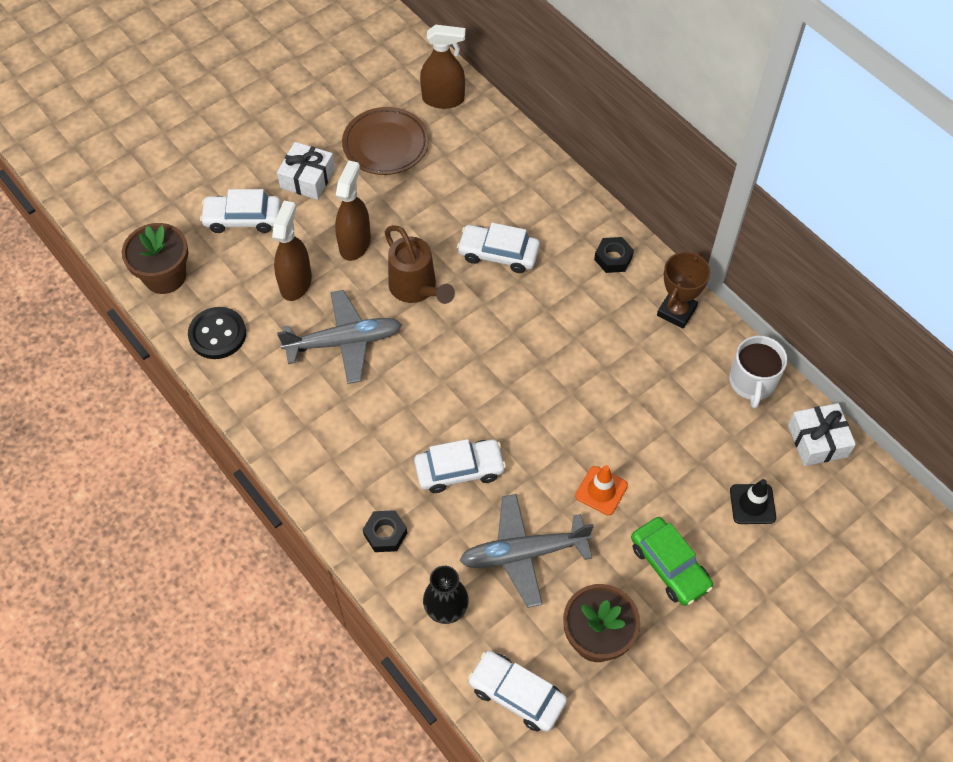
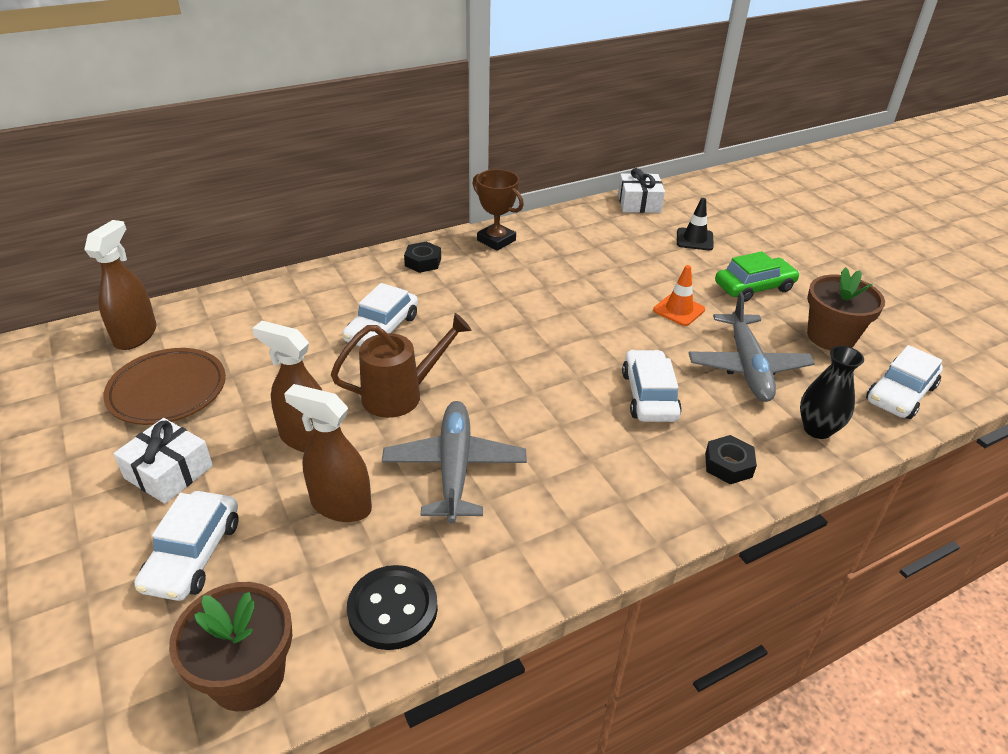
camera: 80 degrees left, 20 degrees down
white mug [729,336,787,409] -> none

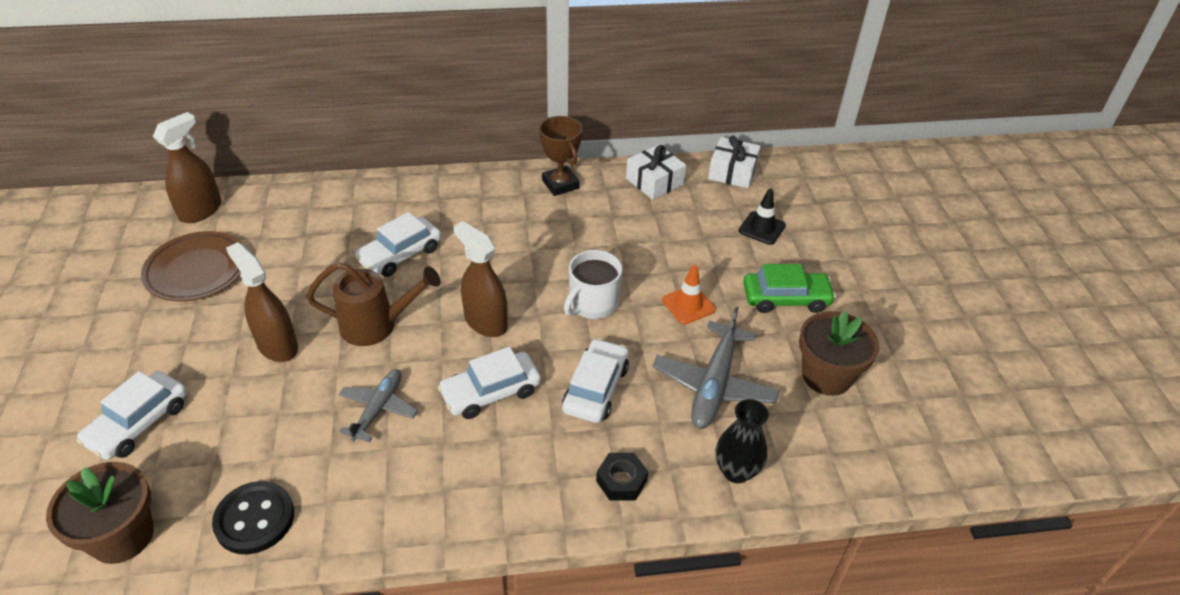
camera: 20 degrees right, 5 degrees up
white gift [113,418,213,504] -> white gift moved to [626,145,686,200]
brown spray bottle [284,384,372,522] -> brown spray bottle moved to [453,221,508,337]
grey plane [382,401,527,524] -> grey plane [339,369,418,442], size x0.64
black nut [404,241,441,273] -> none
white car [866,345,943,419] -> white car moved to [438,347,541,419]
none -> white mug [564,250,622,319]

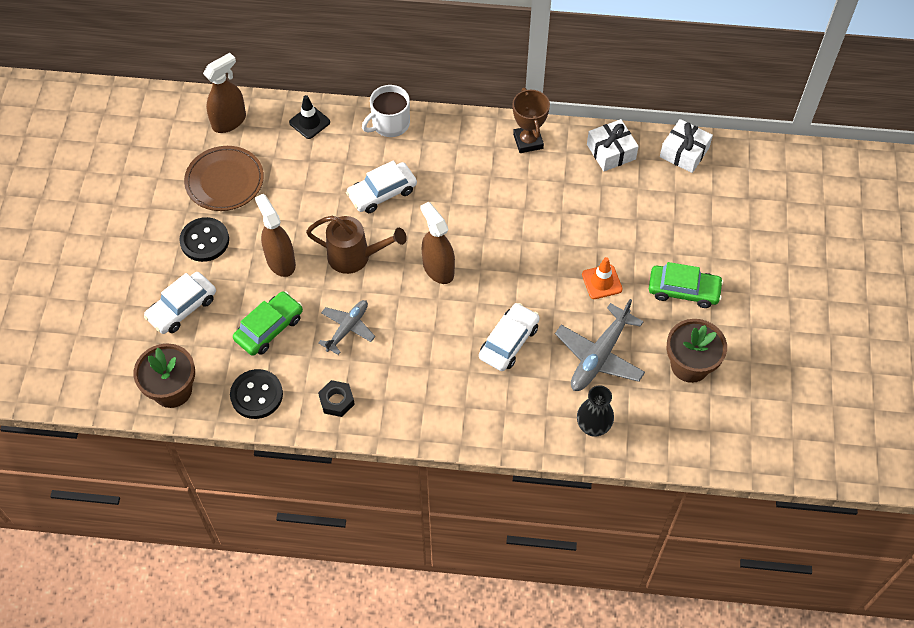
camera: 15 degrees right, 15 degrees up
white car [438,347,541,419] -> none
white mug [564,250,622,319] -> white mug moved to [362,85,410,137]
black nut [596,453,648,501] -> black nut moved to [318,380,355,417]
black traffic cone [739,189,786,245] -> black traffic cone moved to [289,95,330,139]
none -> black button [179,217,229,262]
none -> green car [233,291,303,356]

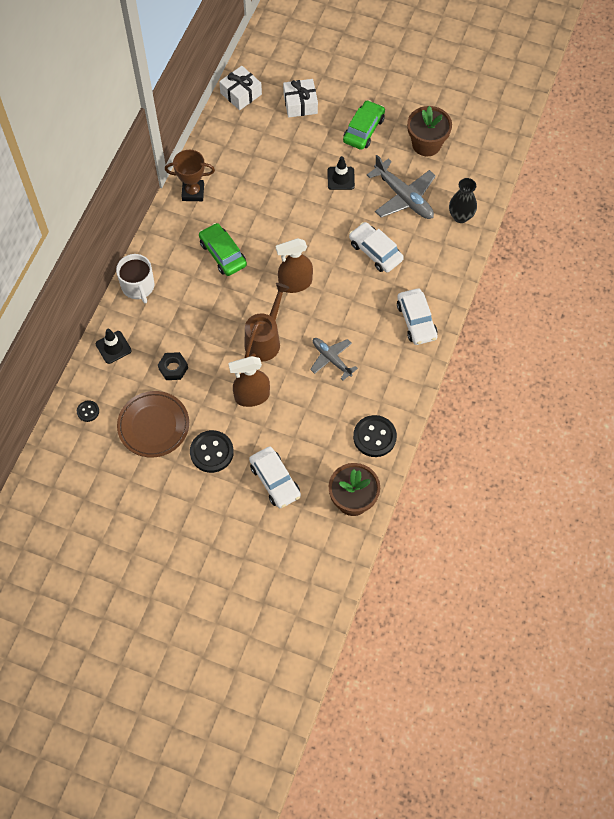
camera: 75 degrees left, 5 degrees up
brown spray bottle [203,53,246,133] -> black button [77,400,99,422]
green car [233,291,303,356] -> green car moved to [199,223,247,276]
black nut [318,380,355,417] -> black nut moved to [158,352,188,380]
white car [346,160,417,213] -> white car moved to [397,289,438,345]
orange traffic cone [582,257,622,299] -> black traffic cone [328,156,355,190]
white gift [587,119,639,171] -> white gift moved to [283,79,318,118]

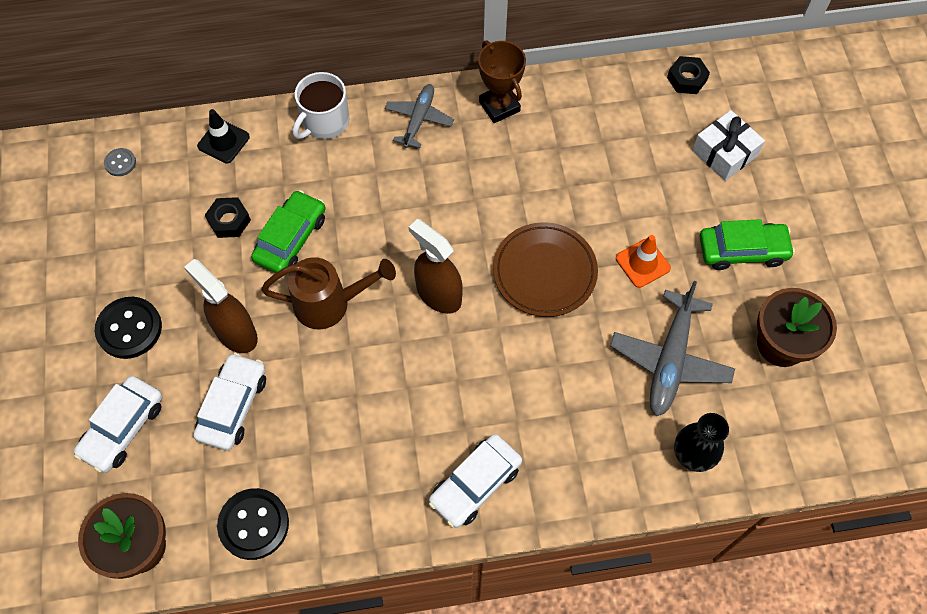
camera: 60 degrees right, 0 degrees up
black button [77,400,99,422] -> grey button [104,148,136,176]
brown plate [117,391,189,457] -> brown plate moved to [493,222,598,317]
green car [199,223,247,276] -> green car moved to [251,190,326,273]
white gift [219,66,262,110] -> black nut [667,56,710,94]
grey plane [310,338,358,381] -> grey plane moved to [385,84,454,148]
black traffic cone [328,156,355,190] -> orange traffic cone [616,235,671,288]
white car [349,222,404,272] -> white car moved to [193,353,266,451]

